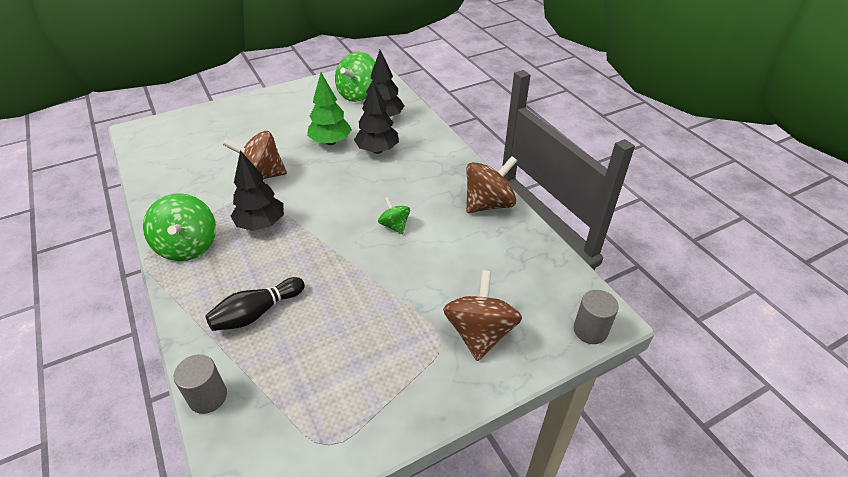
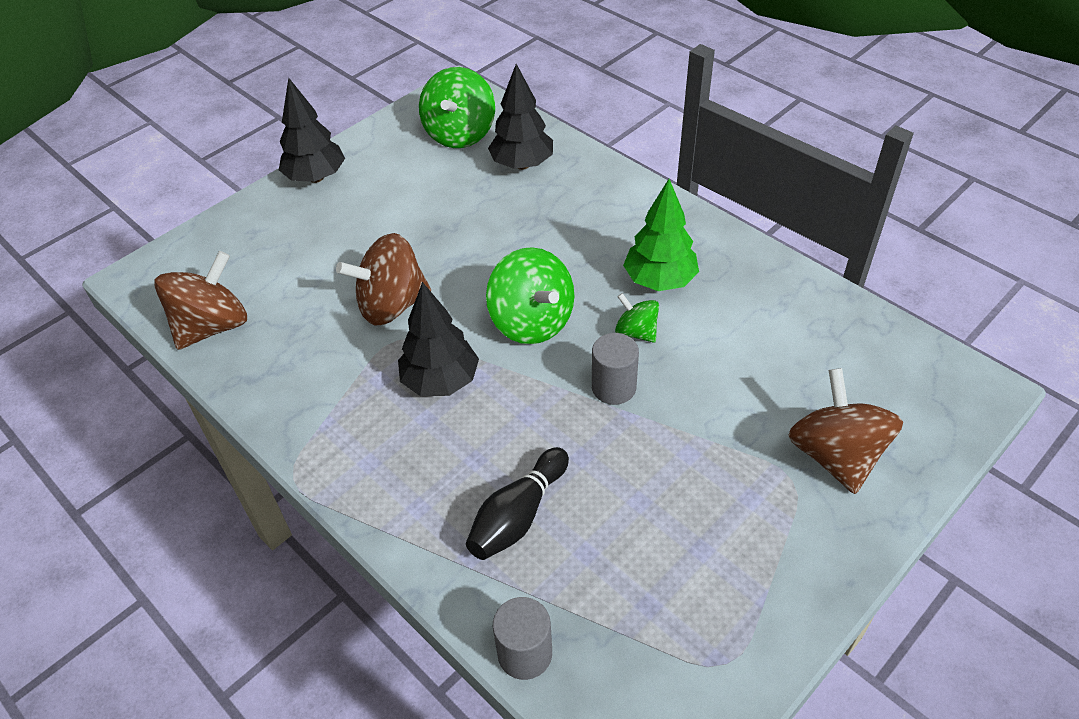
camera: 15 degrees left, 5 degrees up
green spinning top [143,193,216,261] -> green spinning top moved to [486,247,574,344]
green tree [307,73,352,145] -> green tree moved to [623,179,699,291]
black tree [354,80,399,154] -> black tree moved to [279,77,345,183]
brown spinning top [466,156,517,213] -> brown spinning top moved to [154,251,247,350]
grey cylinder [574,290,619,344] -> grey cylinder moved to [592,333,639,405]

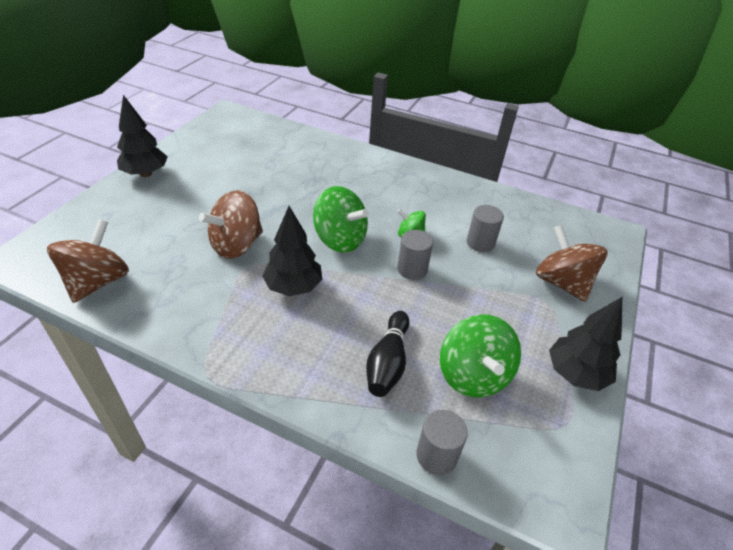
camera: 25 degrees left, 5 degrees down
green spinning top [419,67,495,148] -> green spinning top moved to [440,314,521,397]
black tree [488,64,553,170] -> black tree moved to [549,297,622,391]
green tree [623,179,699,291] -> none
none -> grey cylinder [467,205,504,252]

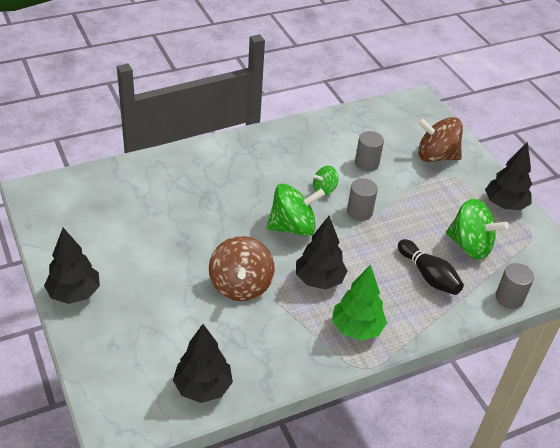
camera: 50 degrees left, 0 degrees up
brown spinning top [47,219,129,303] -> black tree [173,324,233,403]
none -> green tree [332,265,387,341]

